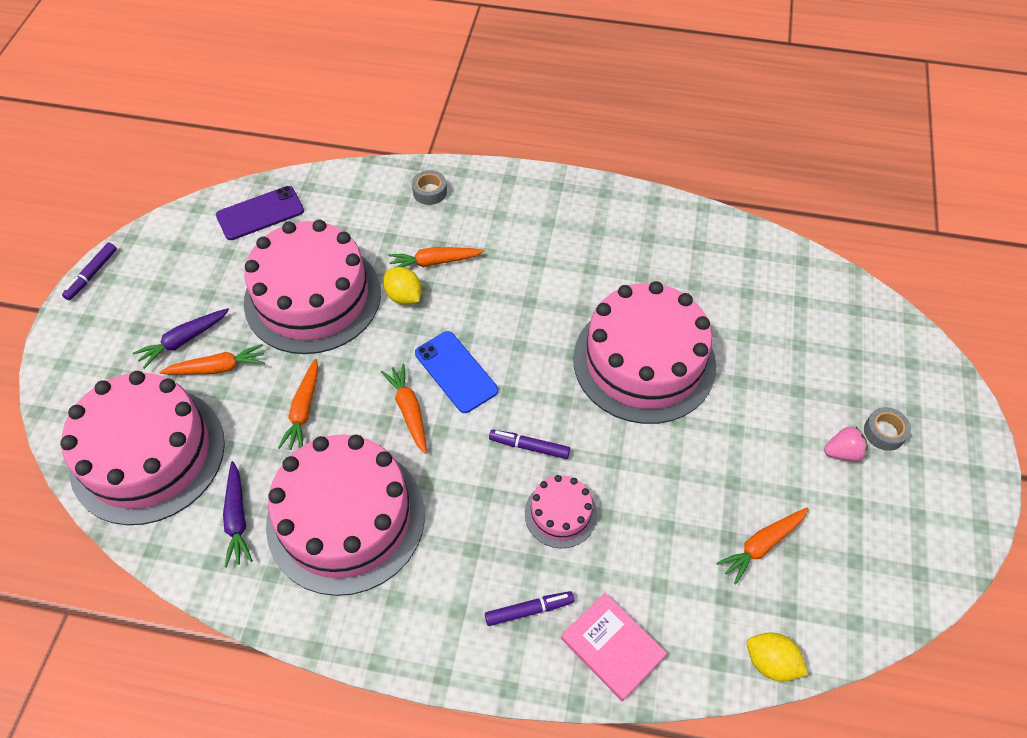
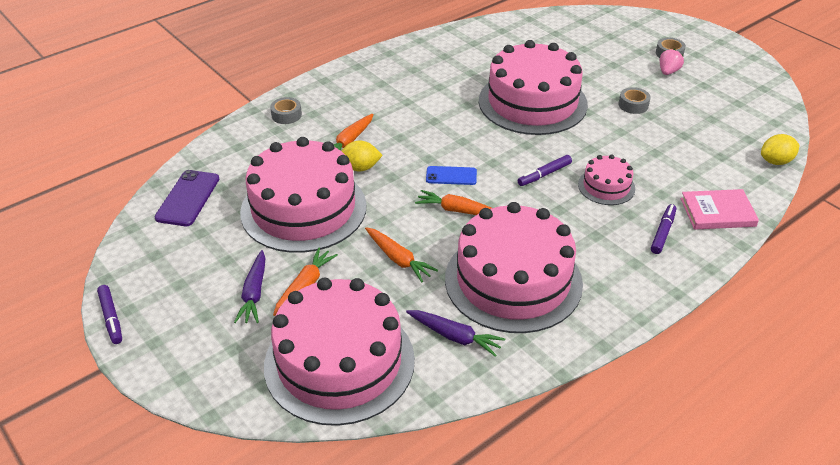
camera: 50 degrees left, 15 degrees down
blue phone [415,331,498,413] -> blue phone [426,166,477,185], size x0.66
orange carrot [716,508,808,584] -> none
none -> grey tape [618,87,651,114]

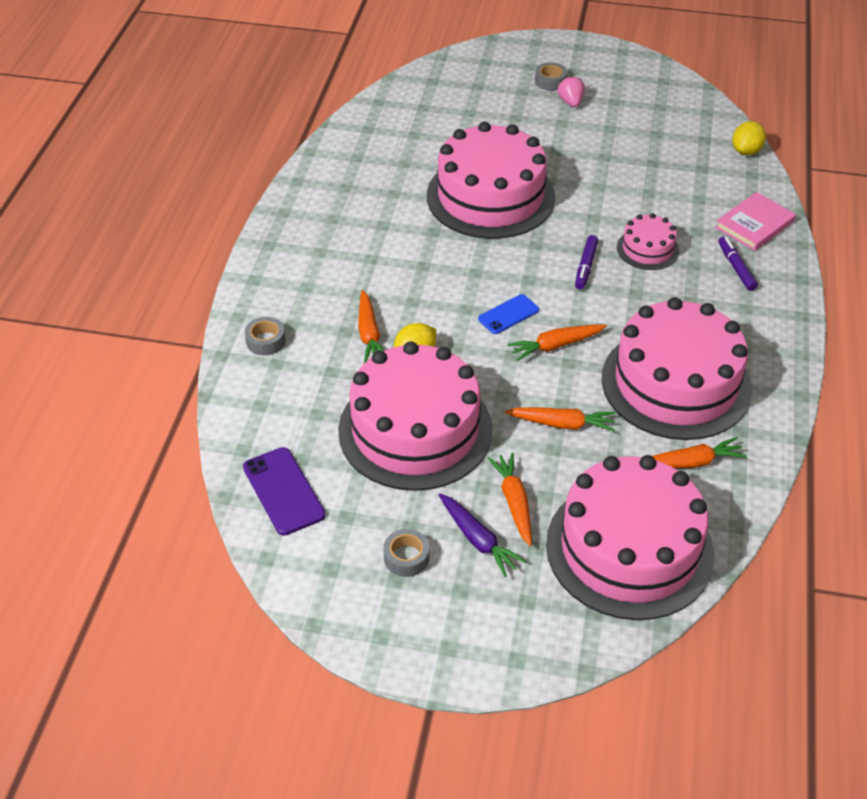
camera: 40 degrees left, 5 degrees up
purple marker [97,285,122,344] -> none
purple carrot [406,310,505,357] -> orange carrot [652,437,747,468]
grey tape [618,87,651,114] -> grey tape moved to [383,529,429,577]

